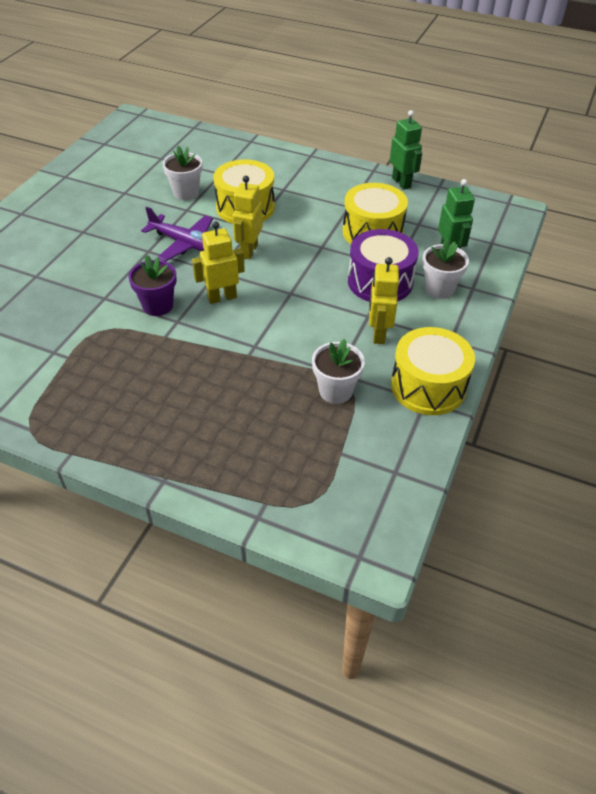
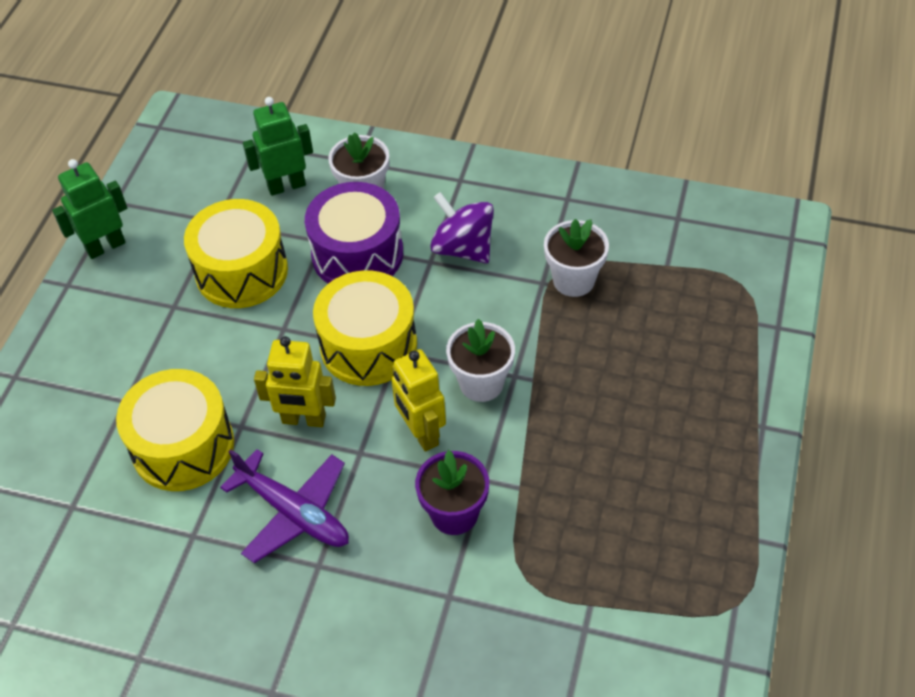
camera: 95 degrees left, 5 degrees up
purple plane [141,207,213,261] -> purple plane turned 105 degrees clockwise [220,449,349,563]
white flower pot [163,146,202,200] -> white flower pot moved to [446,319,515,402]
yellow robot [369,257,399,344] -> purple spinning top [430,192,494,263]
yellow drum [391,327,475,415] -> yellow drum moved to [313,270,417,386]

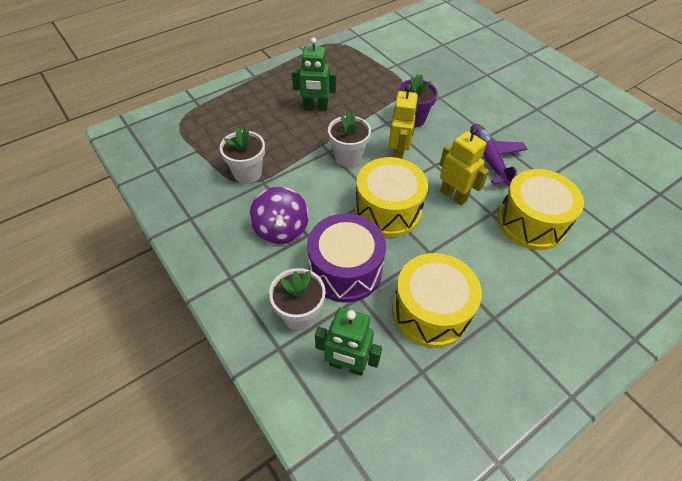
camera: 145 degrees left, 0 degrees up
green robot [52,159,127,259] -> green robot moved to [292,37,336,112]

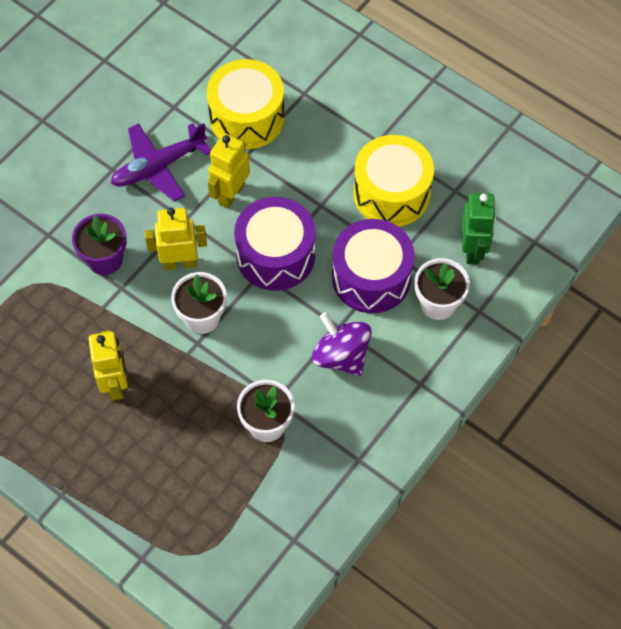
camera: 105 degrees left, 10 degrees up
purple spinning top [249,187,309,244] -> purple spinning top turned 105 degrees counterclockwise [312,312,372,376]
green robot [292,37,336,112] -> yellow robot [88,330,128,401]
yellow drum [355,157,428,237] -> purple drum [234,197,316,291]

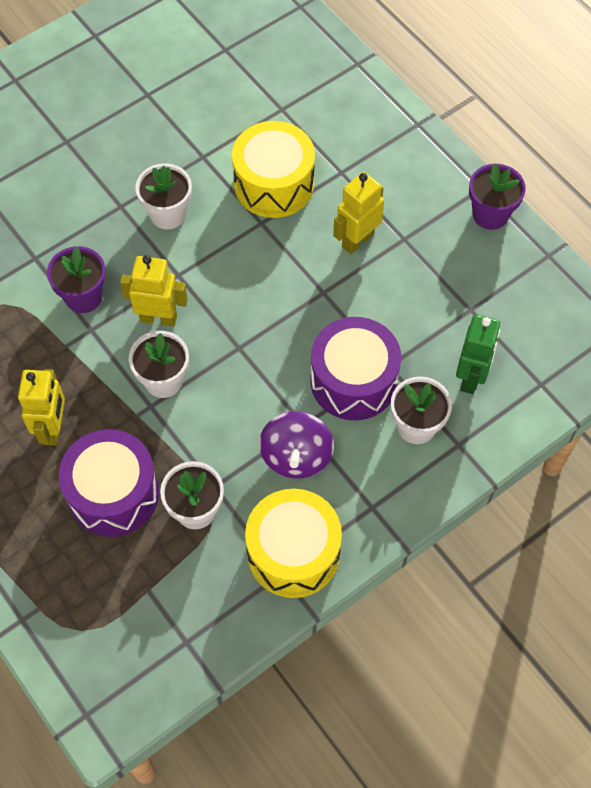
camera: 15 degrees right, 0 degrees up
purple plane [111,123,211,202] -> white flower pot [135,163,192,230]
yellow robot [208,133,250,208] -> yellow robot moved to [333,172,384,254]
purple drum [234,197,316,291] -> purple drum moved to [59,429,159,537]
purple spinning top [312,312,372,376] -> purple spinning top turned 150 degrees counterclockwise [259,411,334,478]
yellow drum [353,135,434,227] -> yellow drum moved to [245,489,342,598]
none -> purple flower pot [469,163,526,230]

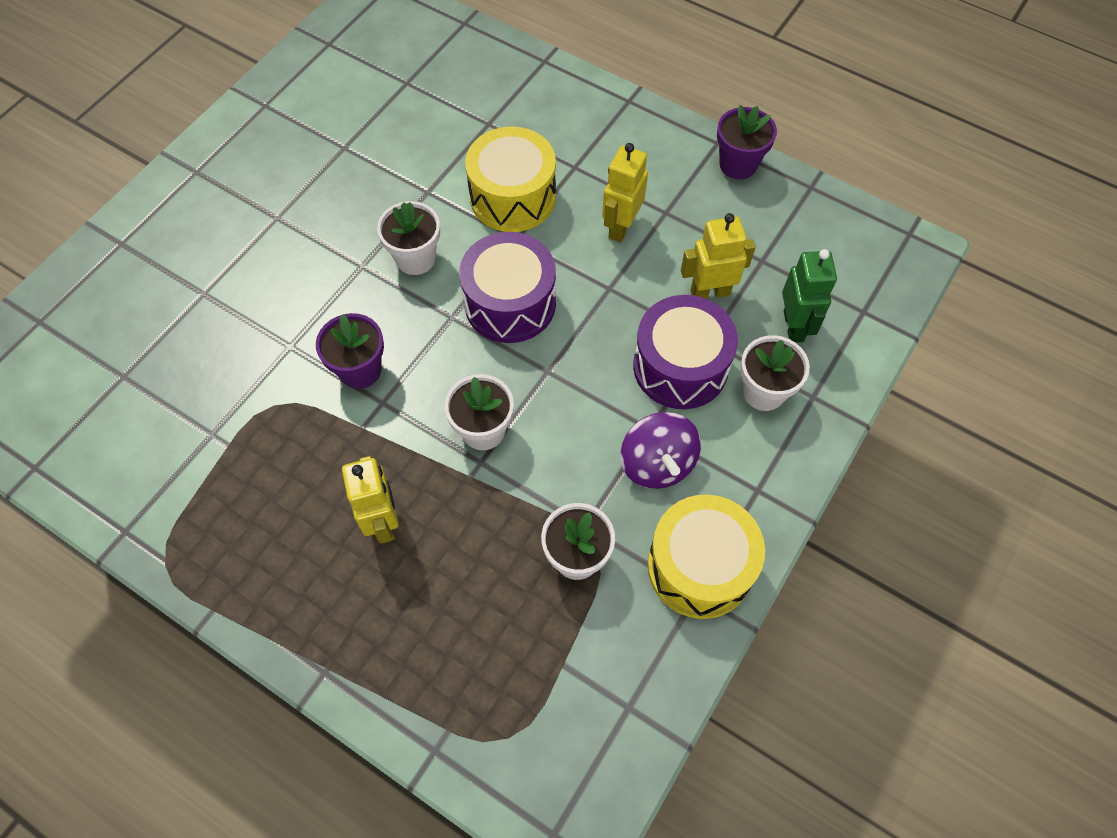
camera: 20 degrees left, 0 degrees up
purple drum [59,429,159,537] -> purple drum moved to [459,232,556,343]
yellow robot [120,255,188,326] -> yellow robot moved to [681,213,756,299]

